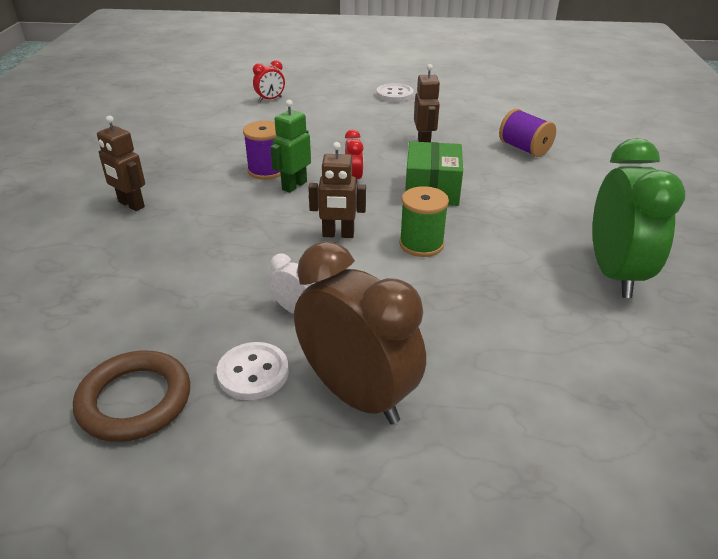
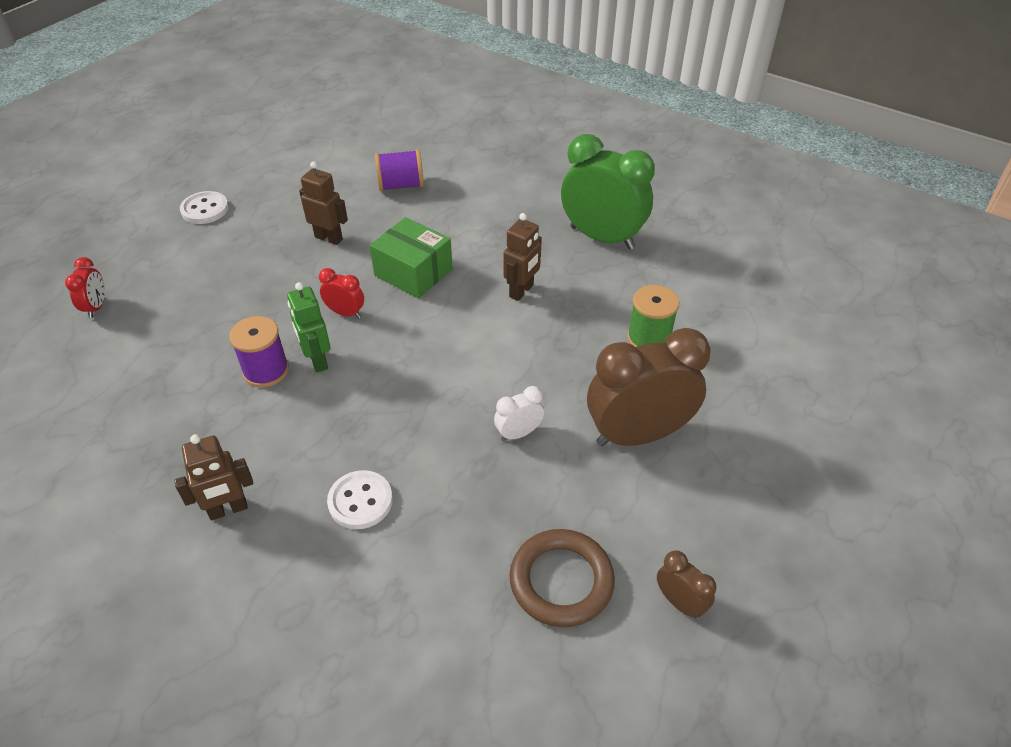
camera: 60 degrees left, 10 degrees up
white button [217,342,289,400] -> white button moved to [327,470,393,529]
brown robot [308,142,366,238] -> brown robot moved to [503,213,542,301]
green spool [399,186,449,257] -> green spool moved to [627,285,679,347]
none -> brown clock [657,550,717,619]

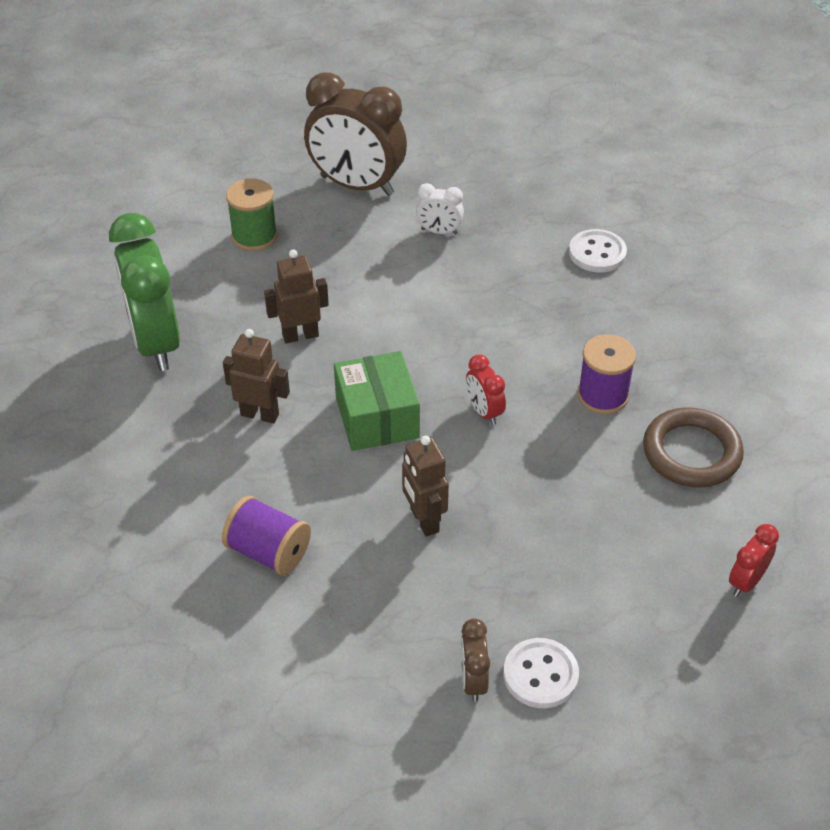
camera: 140 degrees left, 0 degrees up
brown robot [174,434,253,520] -> brown robot moved to [223,329,290,424]
green robot [287,282,331,372] -> none
brown ring [510,529,615,627] -> brown ring moved to [643,407,744,488]
brown clock [657,550,717,619] -> brown clock moved to [461,618,490,702]

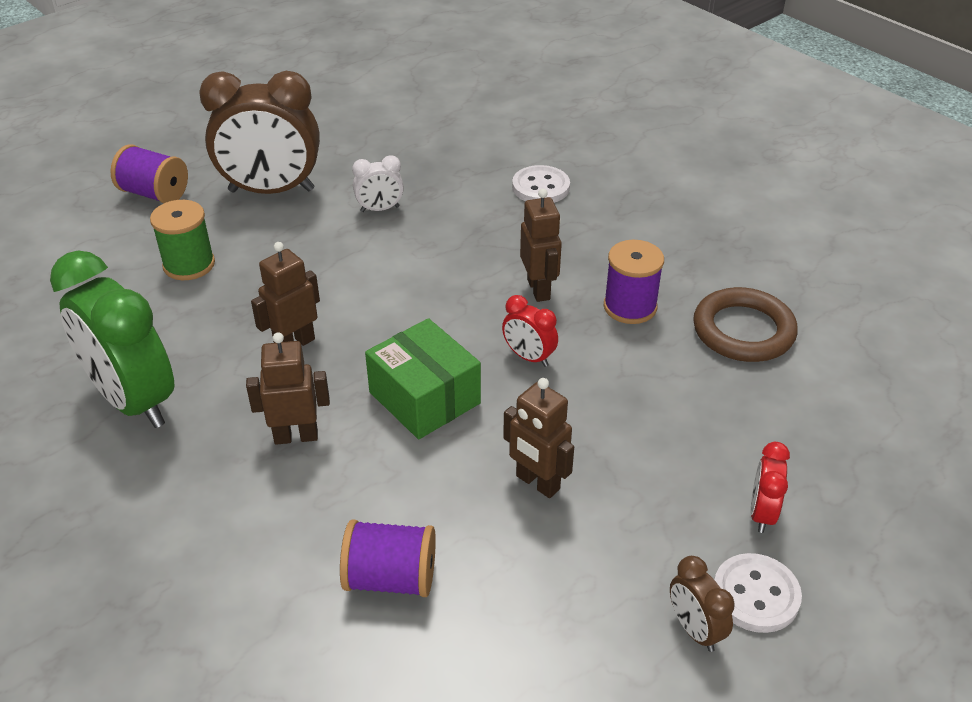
camera: 25 degrees left, 5 degrees down
red clock [729,524,779,597] -> red clock moved to [751,442,790,533]
none -> purple spool [110,144,188,203]
none -> brown robot [520,189,562,302]

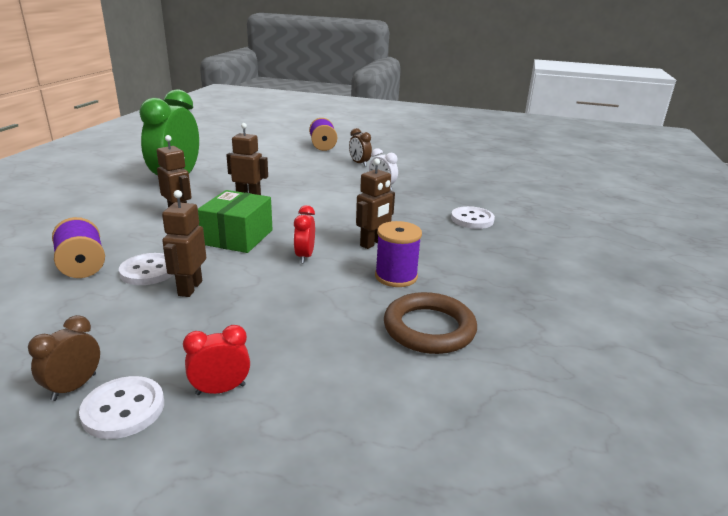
camera: 55 degrees right, 15 degrees down
green spool [150,200,215,280] -> none
brown clock [199,71,320,194] -> brown clock [349,128,372,166], size x0.45
none -> white button [119,253,173,285]

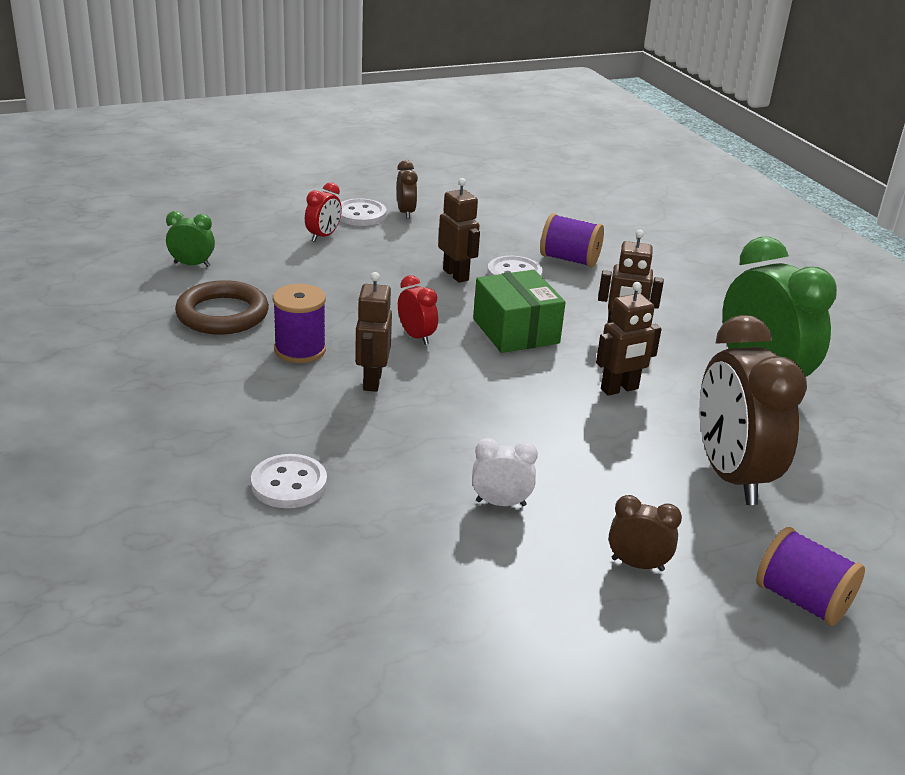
camera: 140 degrees right, 5 degrees up
none -> green clock [166,211,215,267]
none -> brown clock [699,315,807,505]

